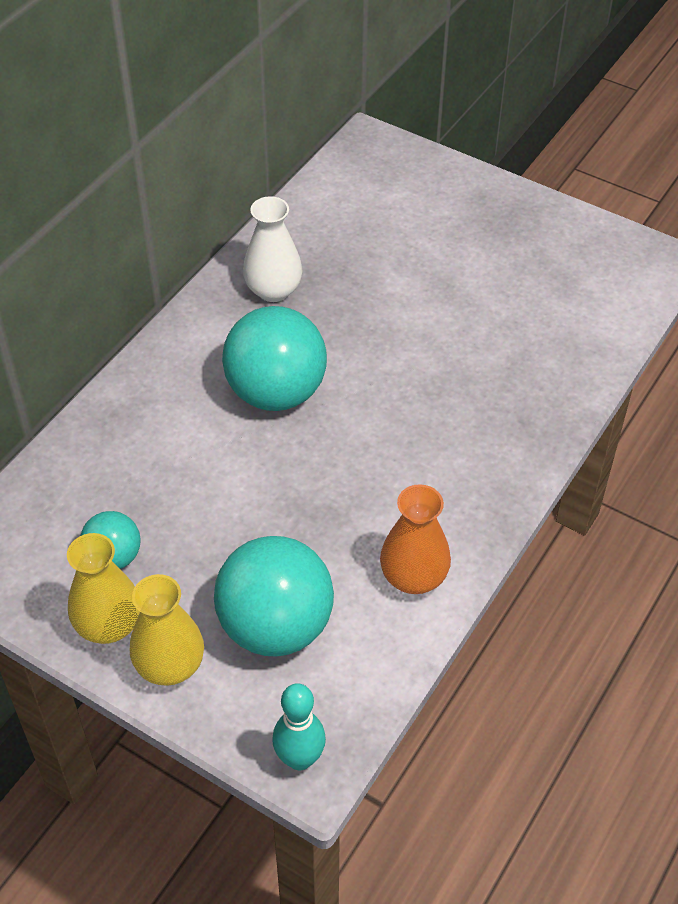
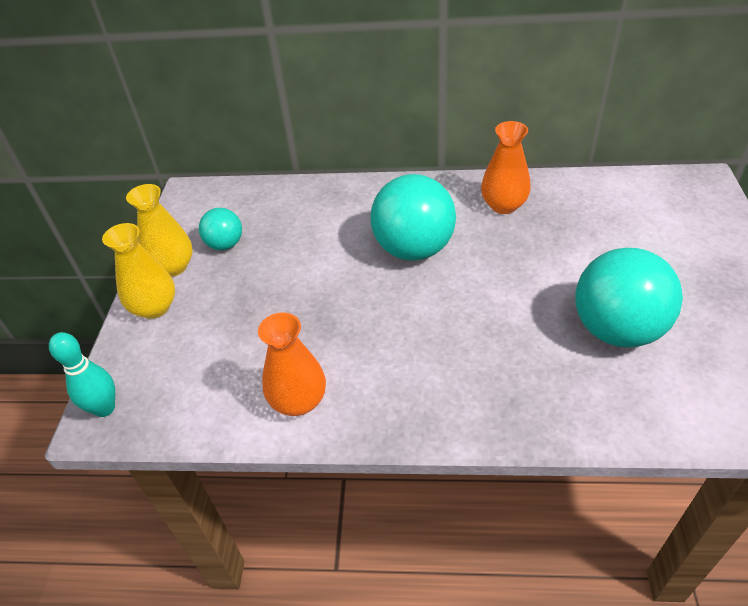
camera: 65 degrees right, 5 degrees down
turquoise ball [214,536,334,657] -> turquoise ball moved to [576,248,683,348]
white vase [243,196,303,302] -> orange vase [481,121,531,214]

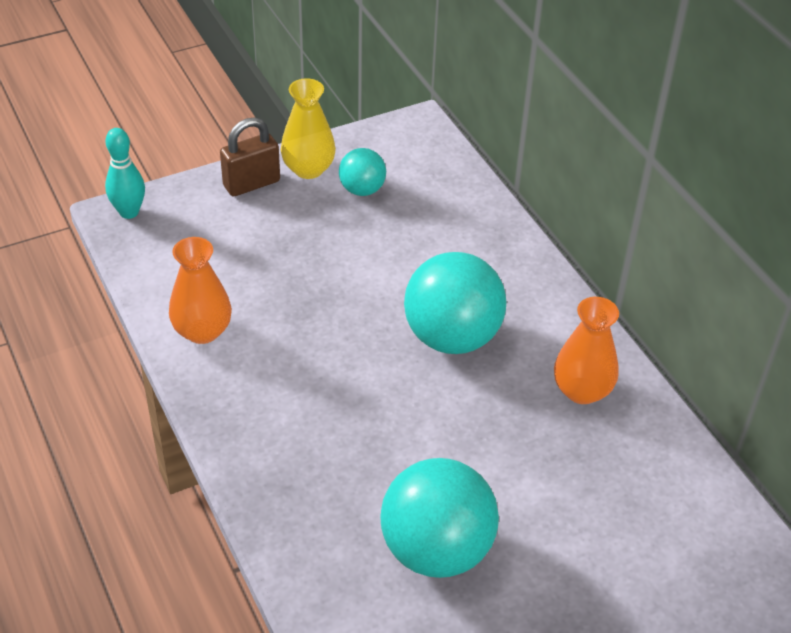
camera: 55 degrees right, 0 degrees up
yellow vase [102,223,175,319] -> brown padlock [220,118,280,197]

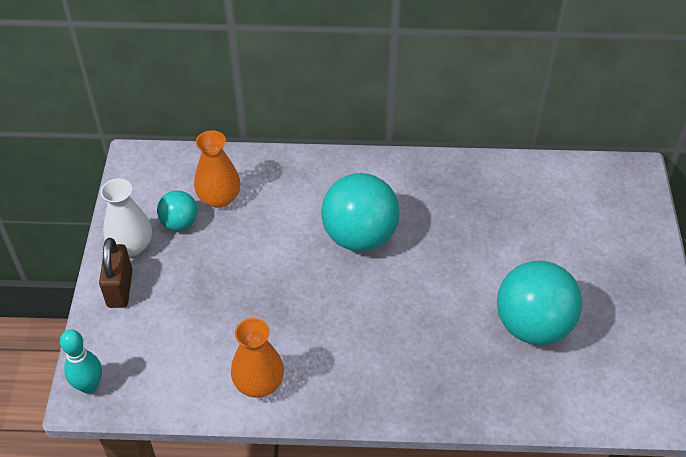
camera: 60 degrees left, 5 degrees up
yellow vase [281,78,336,179] -> white vase [101,178,152,256]
orange vase [554,297,619,404] -> orange vase moved to [194,130,240,208]

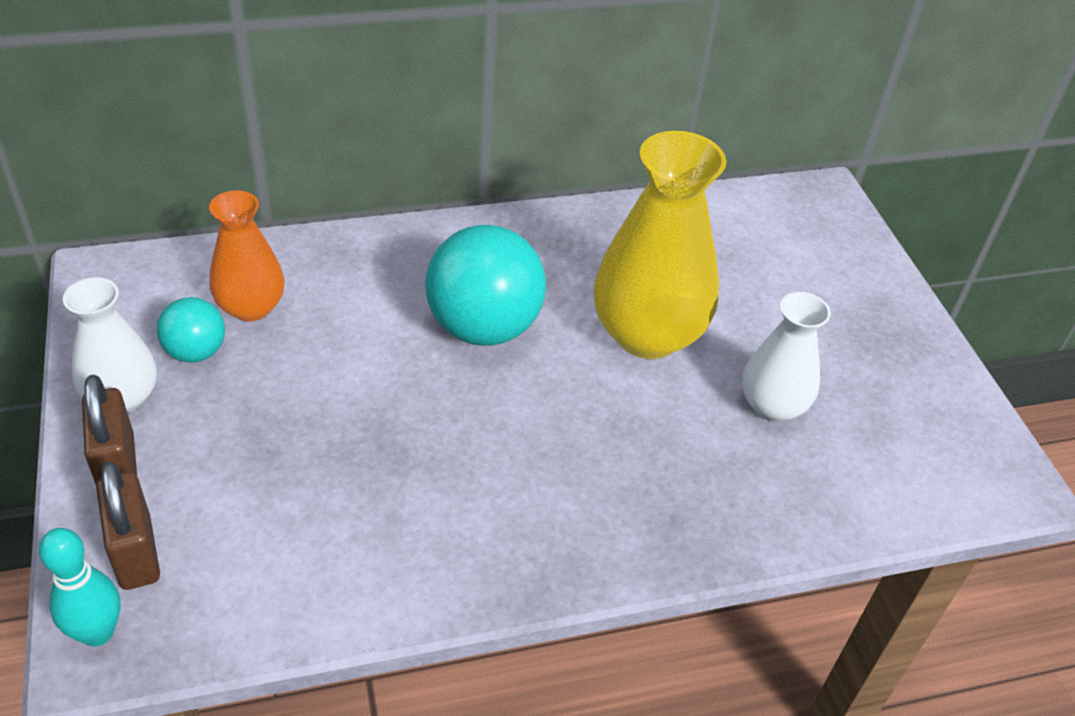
camera: 20 degrees left, 5 degrees down
orange vase [231,318,284,398] -> none
turquoise ball [497,261,582,345] -> white vase [742,292,831,422]
none -> brown padlock [96,461,160,590]
none -> yellow vase [594,131,726,359]

